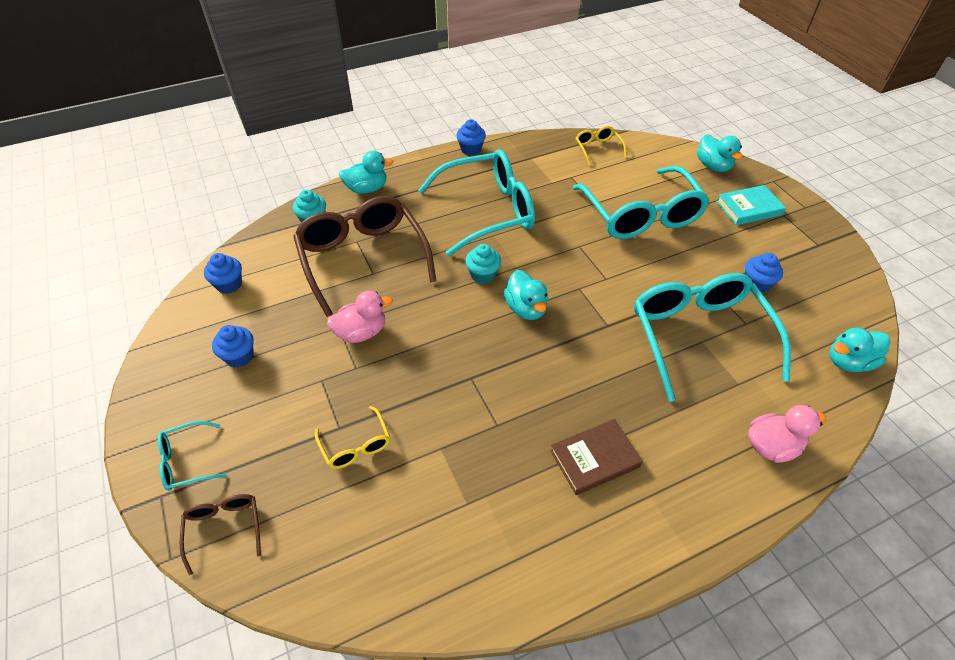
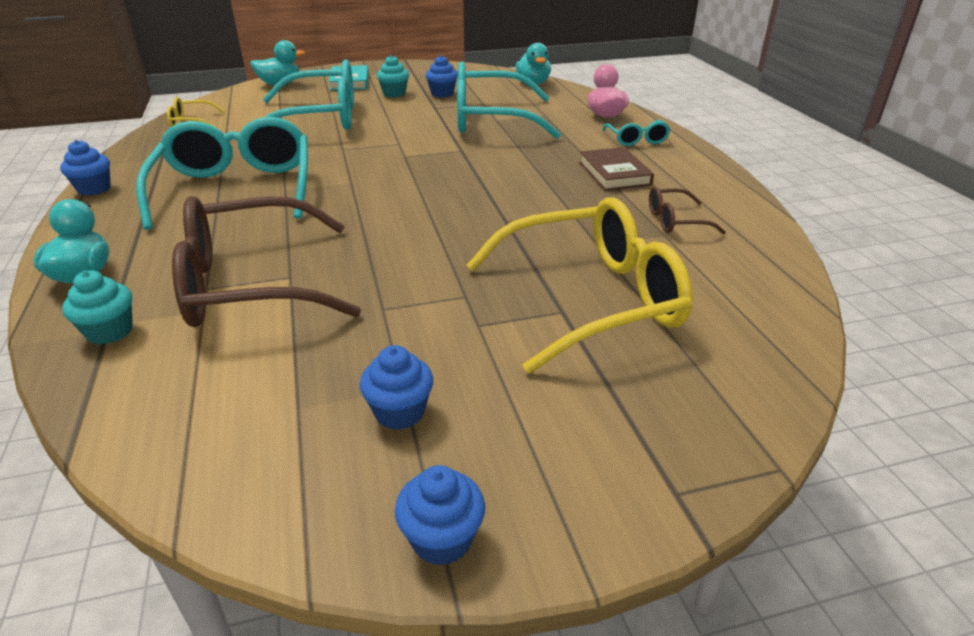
camera: 80 degrees left, 15 degrees down
turquoise glasses [158,421,227,491] -> turquoise glasses moved to [602,120,671,146]
brown glasses [180,494,261,575] -> brown glasses moved to [649,186,726,235]
blue cupcake [204,253,242,294] -> blue cupcake moved to [395,465,485,566]
yellow glasses [315,406,390,469] -> yellow glasses [466,197,693,373], size x2.26
pink duck [327,291,393,343] -> none
turquoise cupcake [465,244,501,284] -> turquoise cupcake moved to [377,55,409,97]
turquoise duck [504,270,548,320] -> none

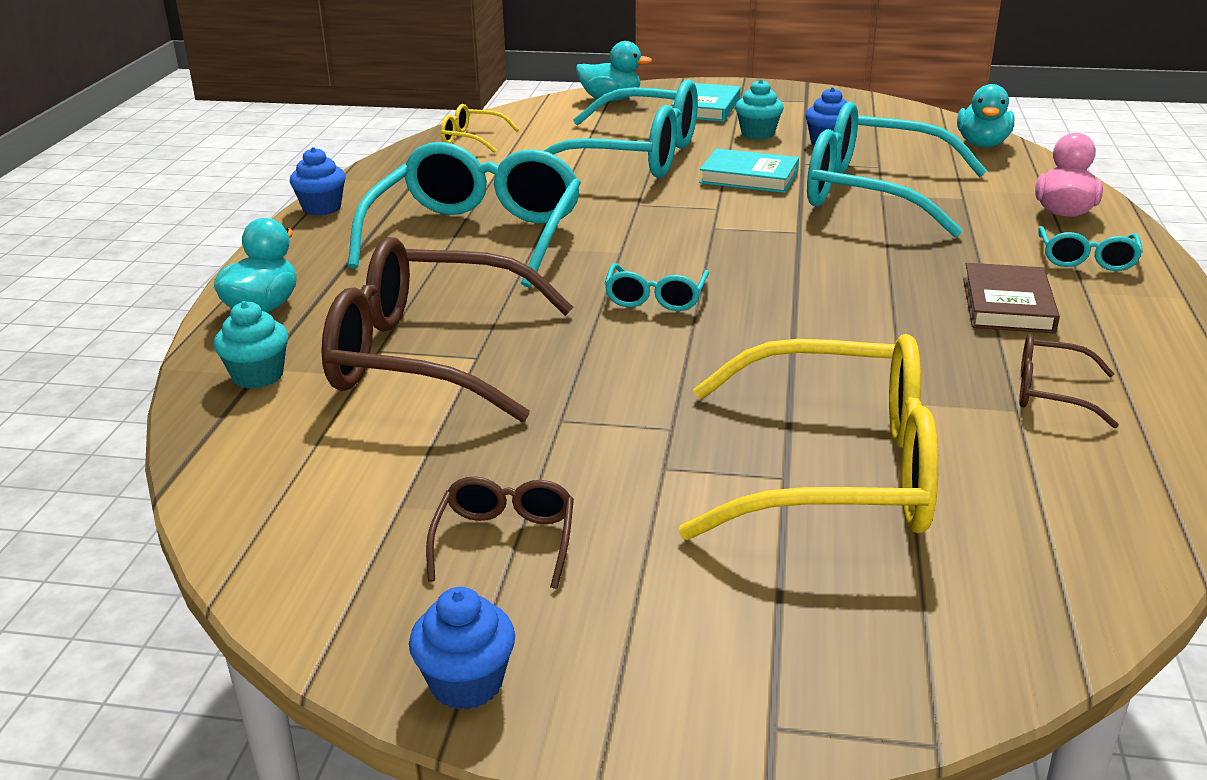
camera: 25 degrees right, 5 degrees down
blue cupcake [359,345,433,430] -> brown glasses [426,477,574,589]
none -> turquoise glasses [605,263,709,311]
none -> turquoise book [699,148,799,193]

